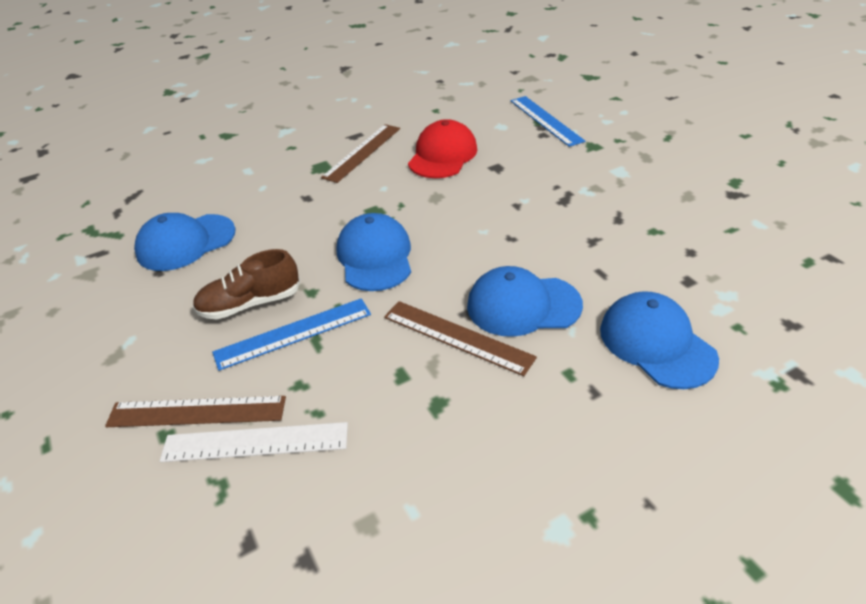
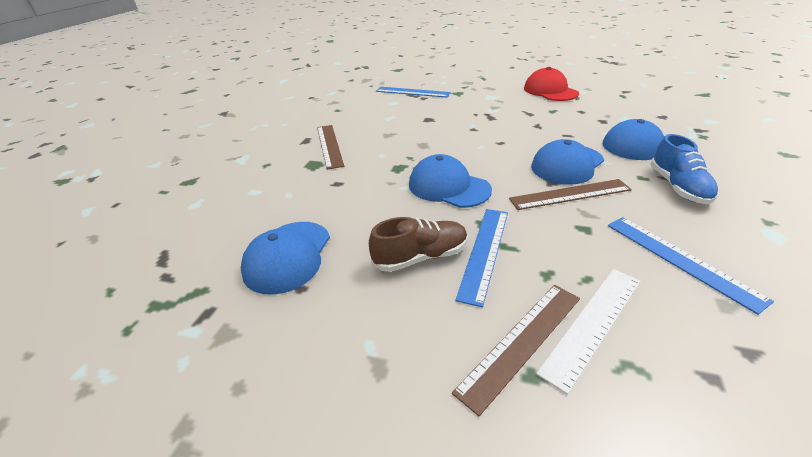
camera: 45 degrees left, 5 degrees down
brown shoe [193,249,300,319] -> brown shoe turned 135 degrees counterclockwise [369,217,468,272]
red cap [408,119,477,178] -> red cap moved to [524,67,579,101]
none -> blue ruler [608,217,774,315]
none -> blue shoe [650,134,718,204]

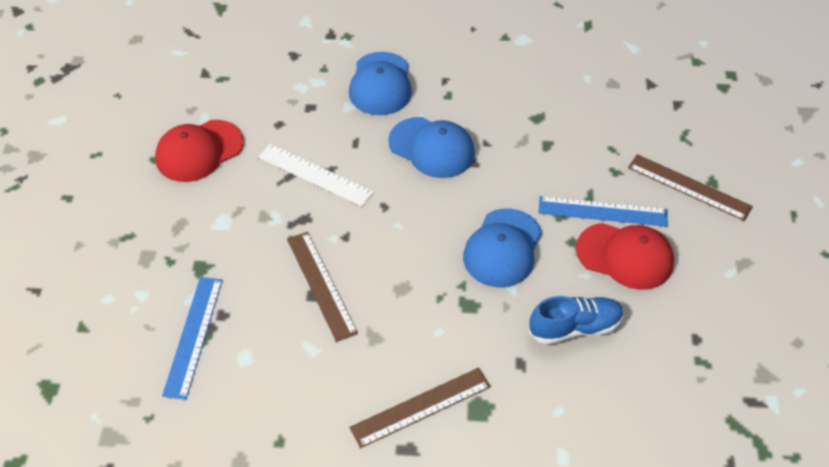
camera: 105 degrees left, 15 degrees up
blue cap [241,222,330,295] -> none
brown shoe [369,217,468,272] -> red cap [576,223,674,290]
brown ruler [509,179,632,210] -> brown ruler moved to [287,232,358,342]
white ruler [536,269,641,394] -> white ruler moved to [258,144,374,207]
blue ruler [608,217,774,315] -> none
blue shoe [650,134,718,204] -> blue shoe moved to [529,296,624,344]

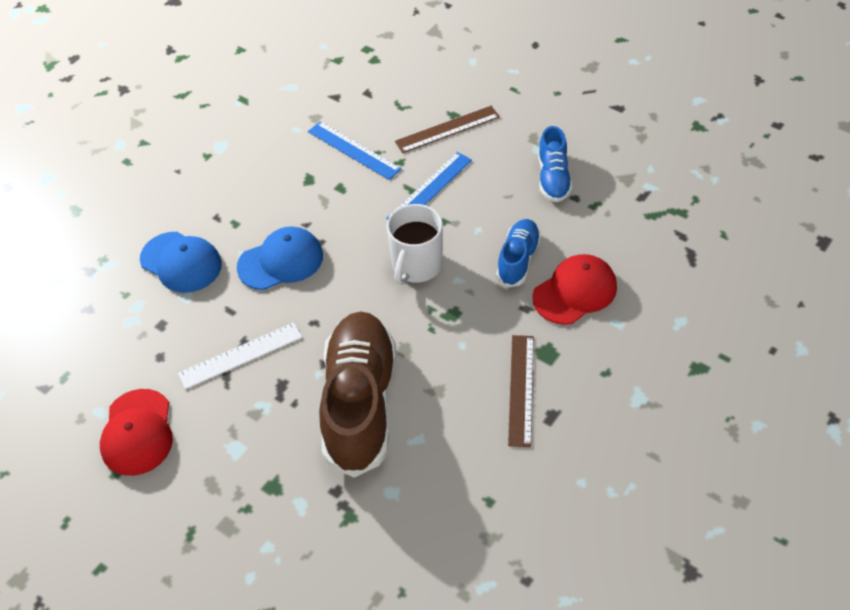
camera: 55 degrees left, 0 degrees up
blue ruler [162,277,223,400] -> blue ruler moved to [308,121,402,180]
brown ruler [287,232,358,342] -> brown shoe [319,311,396,478]
blue cap [463,209,542,287] -> white mug [387,204,443,285]
red cap [576,223,674,290] -> red cap moved to [532,254,617,325]
none -> blue shoe [538,126,572,202]

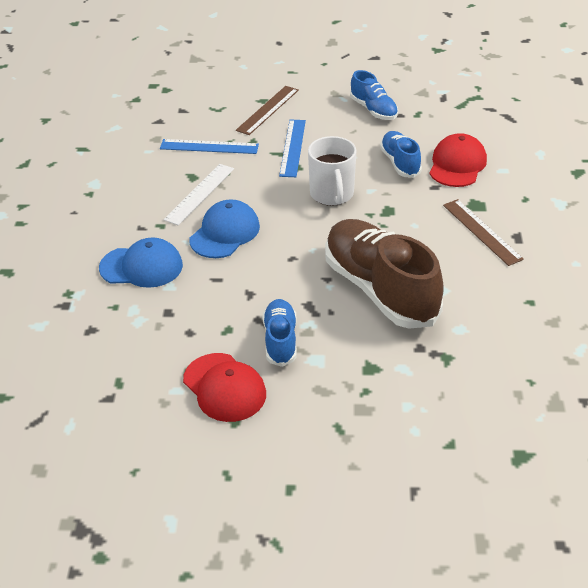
camera: 35 degrees left, 10 degrees down
white ruler [178,322,302,389] -> white ruler moved to [163,164,234,225]
none -> blue shoe [263,299,297,367]

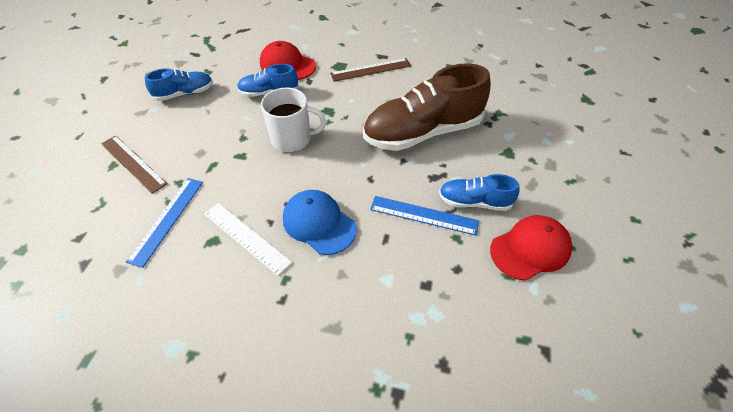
camera: 80 degrees left, 10 degrees up
blue cap [99,237,183,288] -> none
blue ruler [279,120,306,177] -> blue ruler moved to [370,196,479,236]

